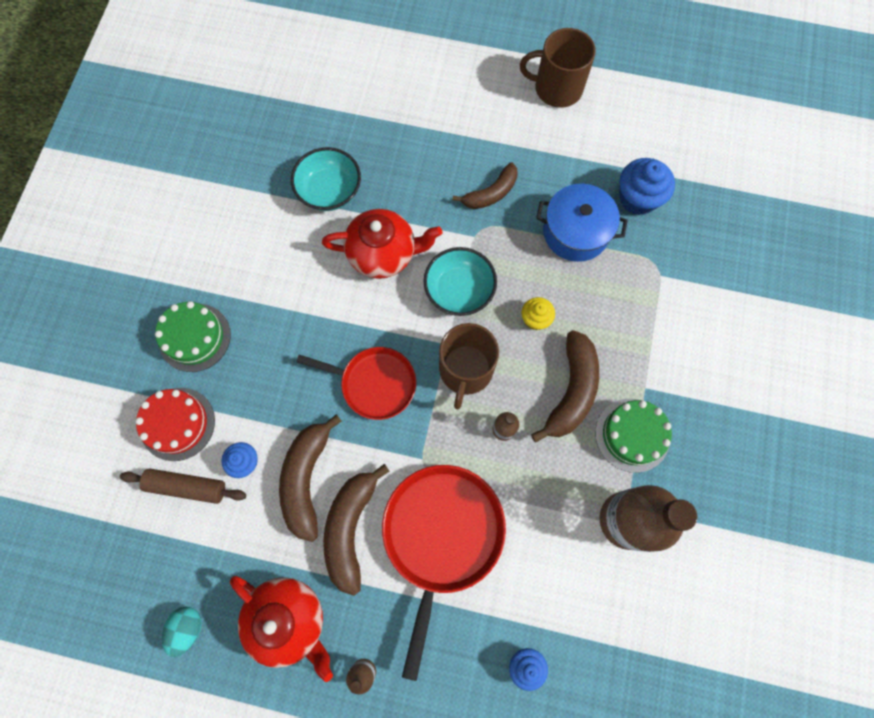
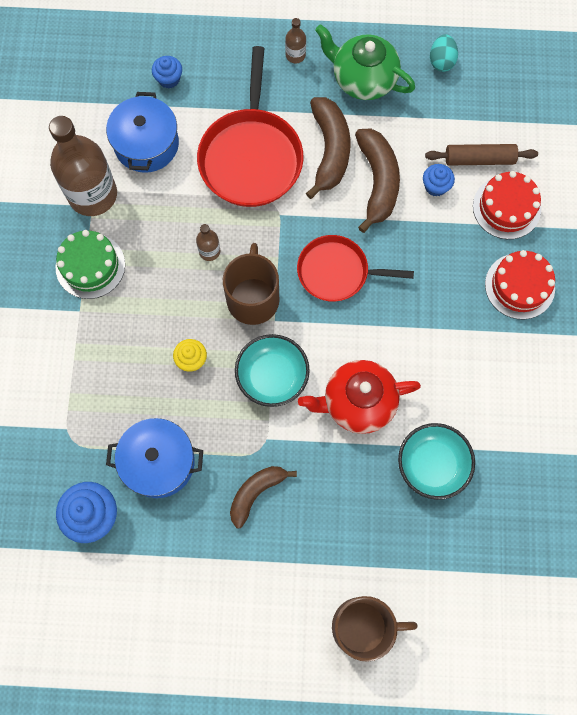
camera: 170 degrees right, 0 degrees up
green cake [155,301,231,372] -> red cake [485,250,555,319]
red teapot [230,576,333,682] -> green teapot [315,24,415,100]
brown mug [520,28,596,108] -> brown mug moved to [332,596,418,662]
brown banana [531,330,599,443] -> none
none -> blue pot [106,92,179,173]

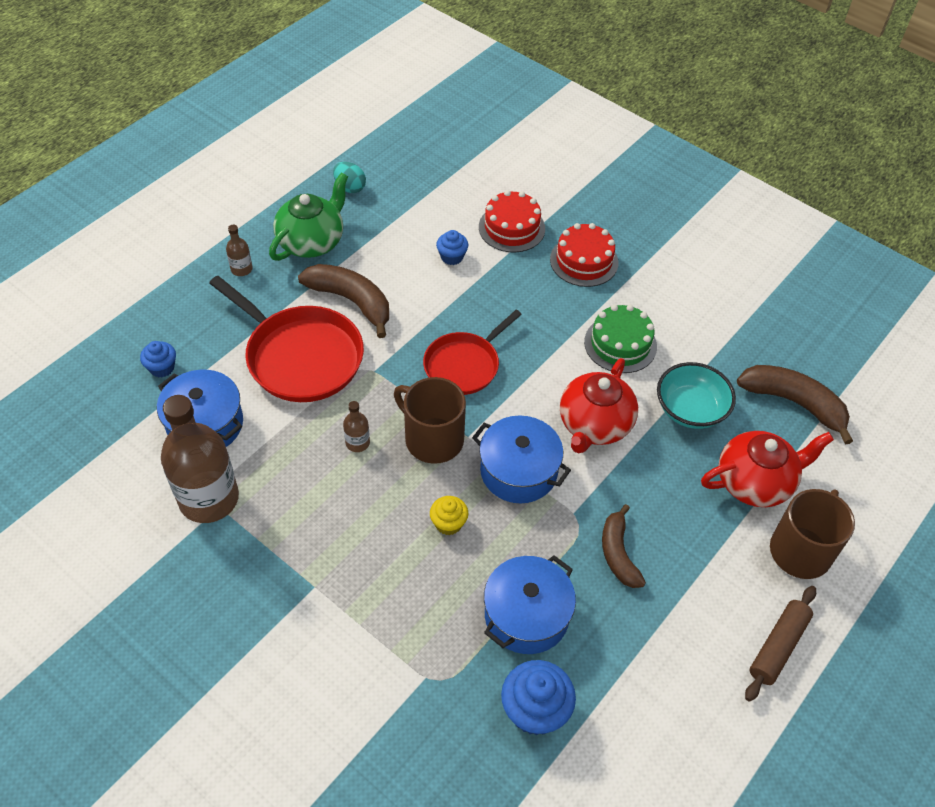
camera: 55 degrees left, 20 degrees down
green cake [56,230,125,299] -> green cake moved to [584,304,657,373]
turquoise bowl [235,334,310,407] -> blue pot [472,415,571,503]
green teapot [315,24,415,100] -> green teapot turned 150 degrees clockwise [269,172,348,261]
brown banana [355,129,400,233] -> brown banana moved to [737,365,853,445]
brown rolling pin [425,144,538,166] -> brown rolling pin moved to [745,586,816,702]
none -> red teapot [701,431,834,507]

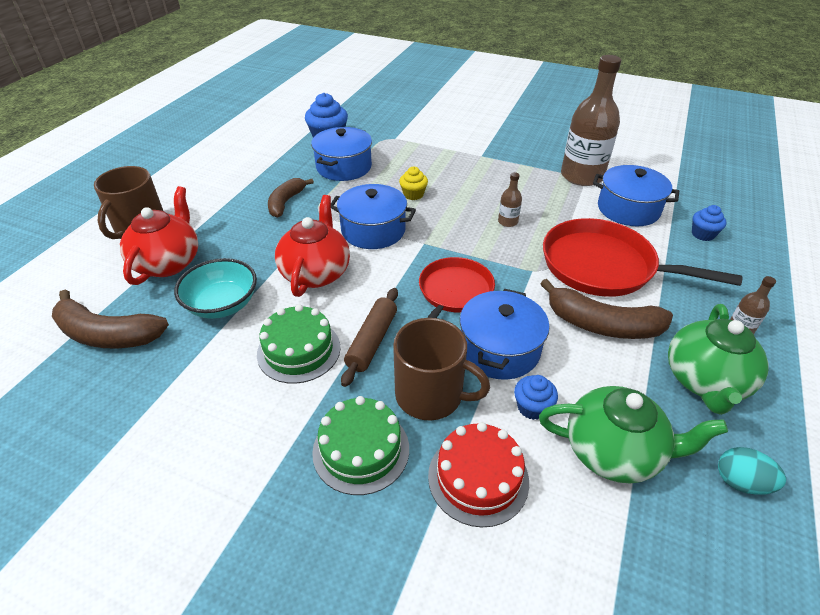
camera: 165 degrees right, 10 degrees down
brown mug [394,377,466,464] -> brown mug moved to [393,318,490,420]
red cake [550,223,618,287] -> green cake [312,396,409,495]
brown banana [602,504,646,588] -> brown banana turned 135 degrees counterclockwise [268,178,314,218]
red teapot [701,431,834,507] -> red teapot turned 135 degrees clockwise [120,186,198,285]
brown rolling pin [745,586,816,702] -> brown rolling pin moved to [341,288,398,387]
none -> blue pot [460,289,550,380]
none -> green teapot [539,386,728,484]

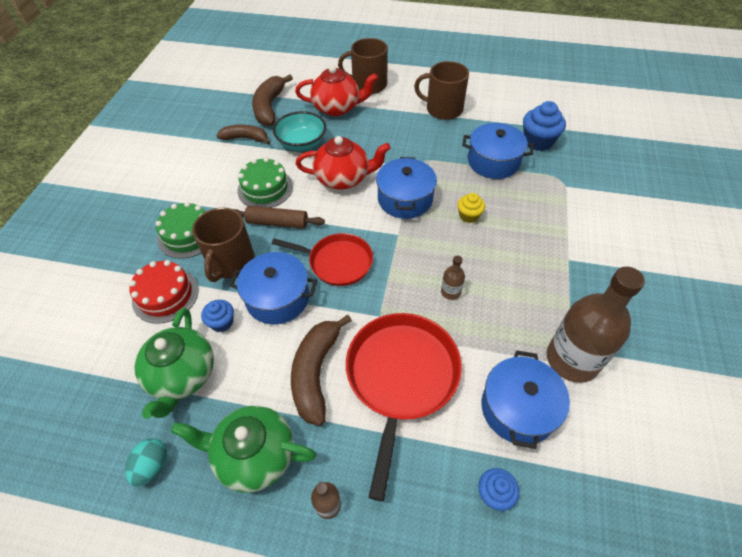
camera: 80 degrees right, 10 degrees up
brown banana [268,178,314,218] -> brown banana moved to [217,125,271,145]
none -> brown mug [414,61,469,120]

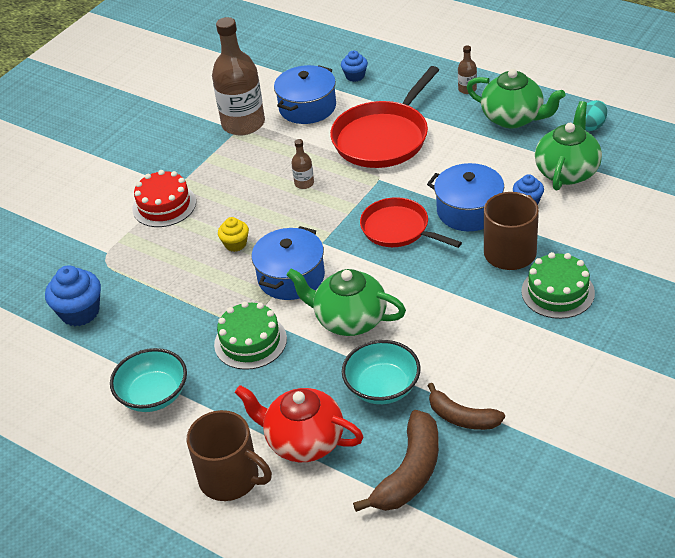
camera: 155 degrees left, 10 degrees down
red cake [129,260,199,324] -> red cake moved to [132,170,196,227]
brown rolling pin [233,206,325,229] -> none
green cake [238,157,293,208] -> green cake moved to [214,301,287,370]
brown banana [291,315,352,426] -> none
red teapot [296,136,391,190] -> green teapot [287,268,406,336]
brown mug [414,61,469,120] -> turquoise bowl [110,348,187,412]
blue pot [462,123,534,179] -> none

